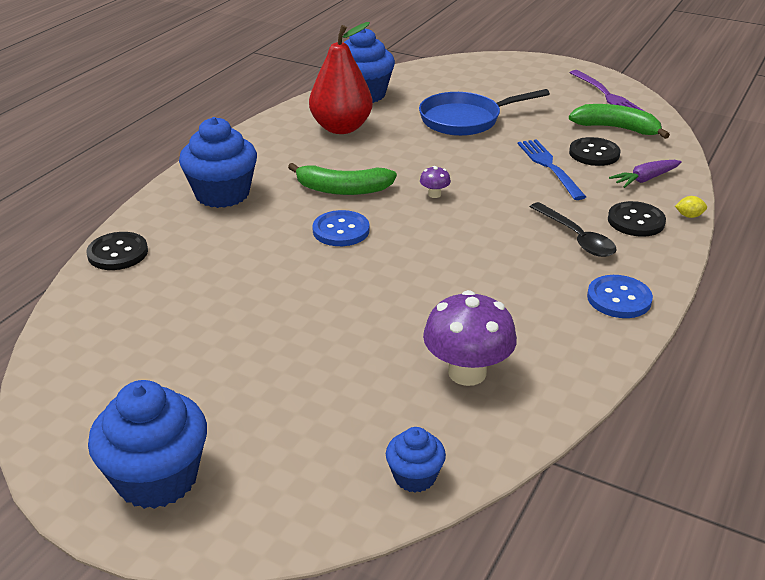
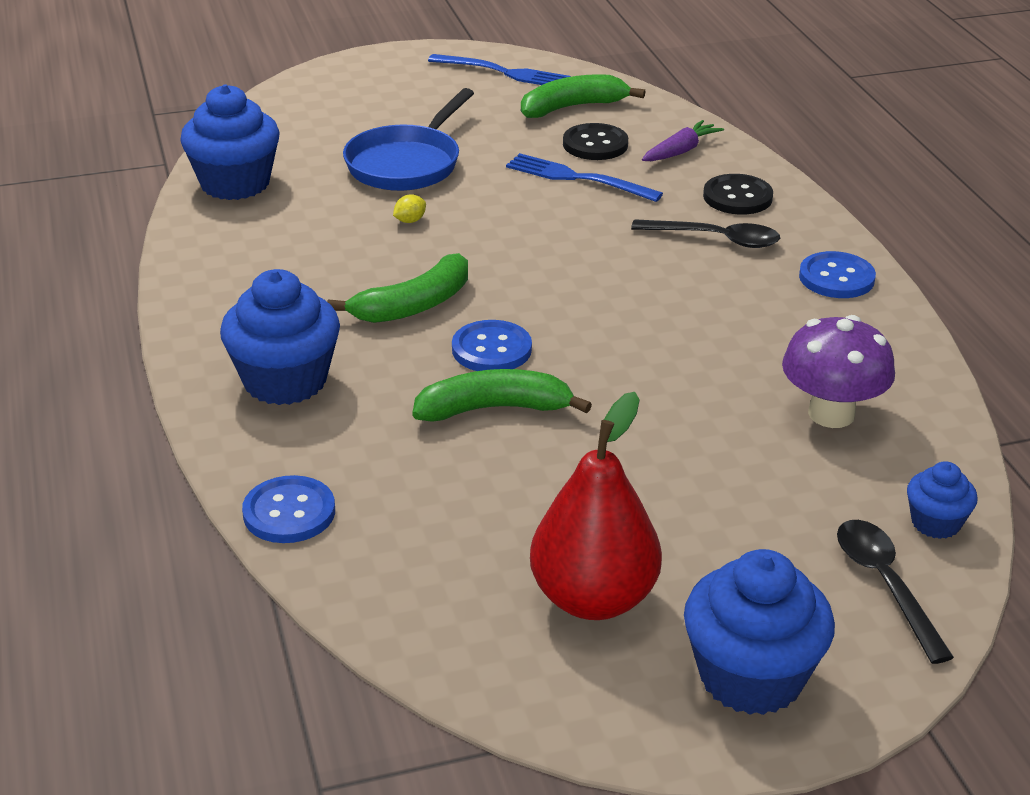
camera: 45 degrees left, 0 degrees up
black button [86,232,148,270] -> blue button [242,475,335,543]
red pear [309,22,373,134] -> red pear moved to [530,392,662,620]
purple mushroom [420,166,451,198] -> none
purple fork [570,70,644,111] -> blue fork [428,54,571,85]
purple carrot [609,160,682,188] -> purple carrot turned 150 degrees counterclockwise [642,120,724,161]
yellow lemon [675,196,707,218] -> yellow lemon moved to [393,195,426,223]
none -> green banana [412,369,592,422]
none -> black spoon [837,520,954,664]

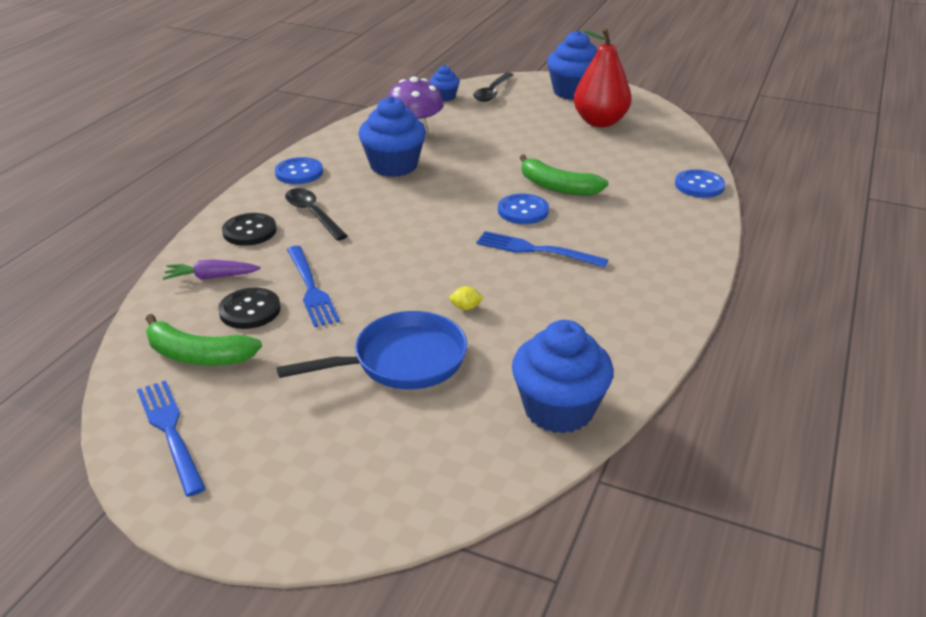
camera: 140 degrees left, 0 degrees up
blue cupcake [220,269,340,405] -> blue cupcake moved to [358,96,426,177]
green banana [327,253,468,323] -> blue fork [476,231,608,268]

